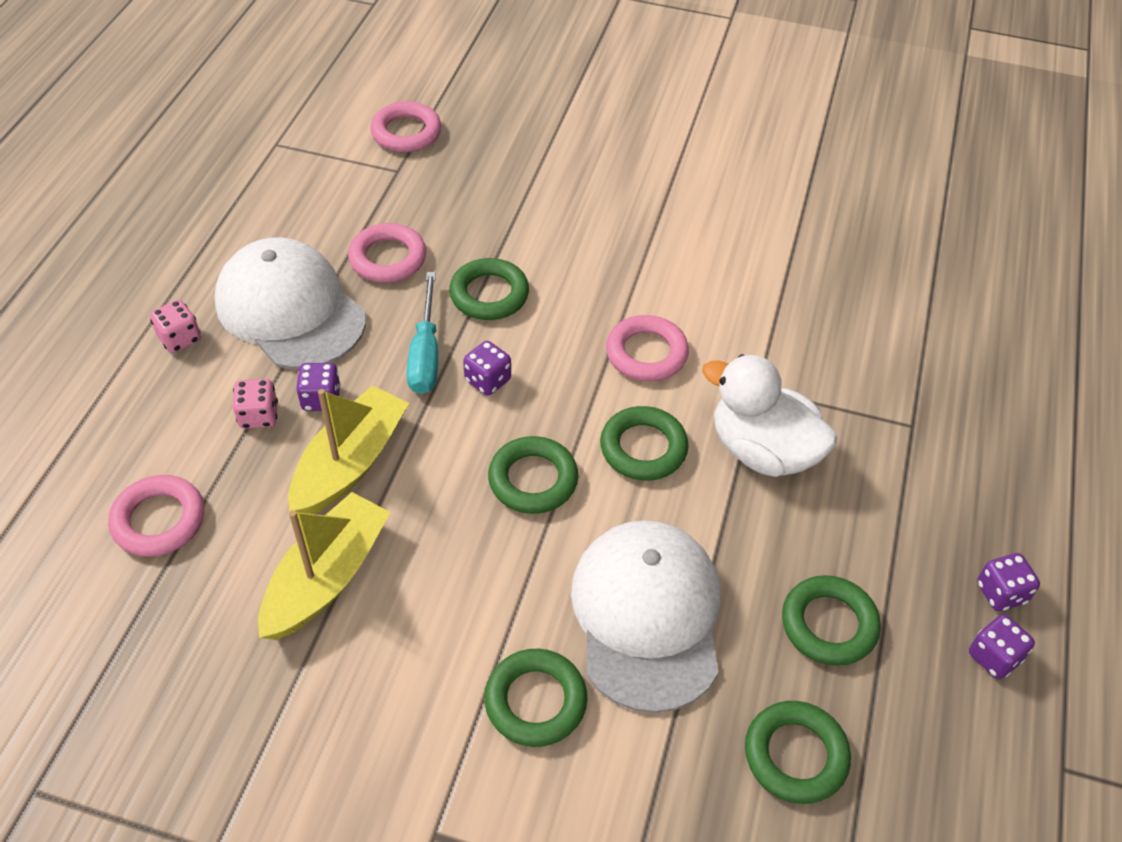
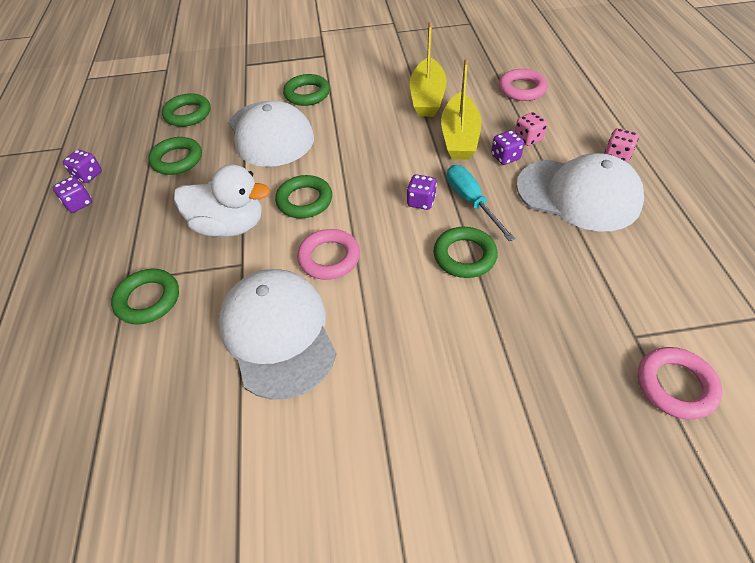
camera: 160 degrees right, 0 degrees up
pink ring [348,223,427,283] -> none
green ring [488,436,578,514] -> green ring moved to [111,269,179,324]
none -> white cap [218,269,336,400]

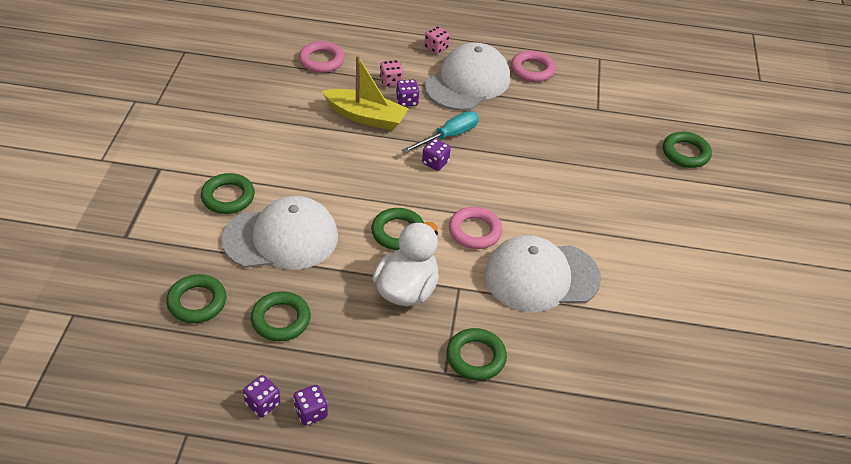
camera: 80 degrees left, 5 degrees down
yellow boat [410,21,447,117] -> none
green ring [433,227,498,278] -> green ring moved to [663,132,712,168]
turquoise screwdriver [447,165,515,241] -> turquoise screwdriver turned 150 degrees clockwise [402,111,479,153]
pink ring [637,347,722,419] -> pink ring moved to [511,51,556,82]

